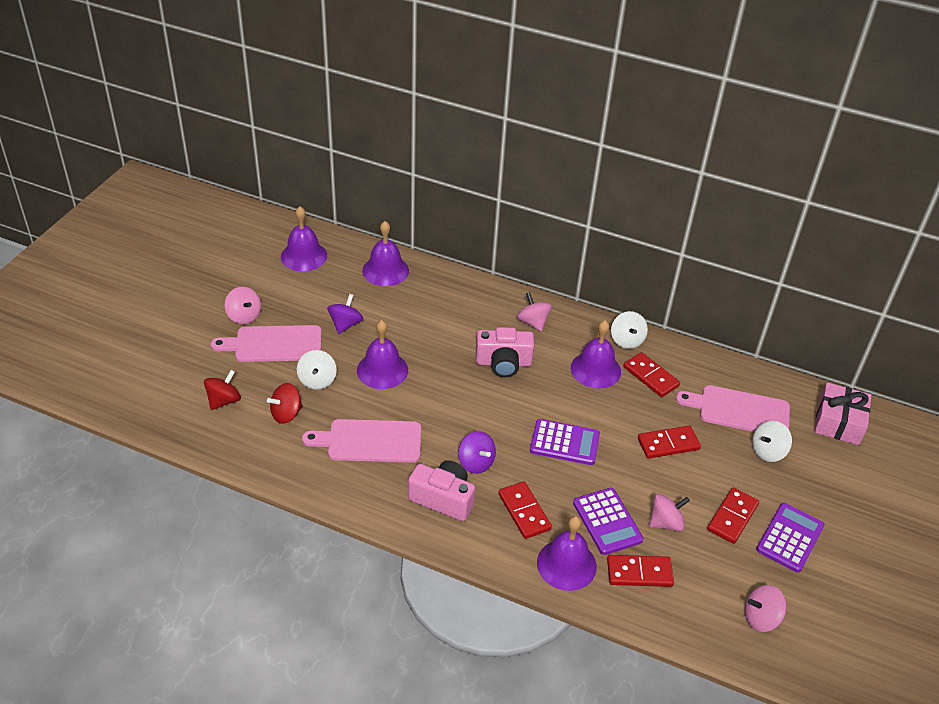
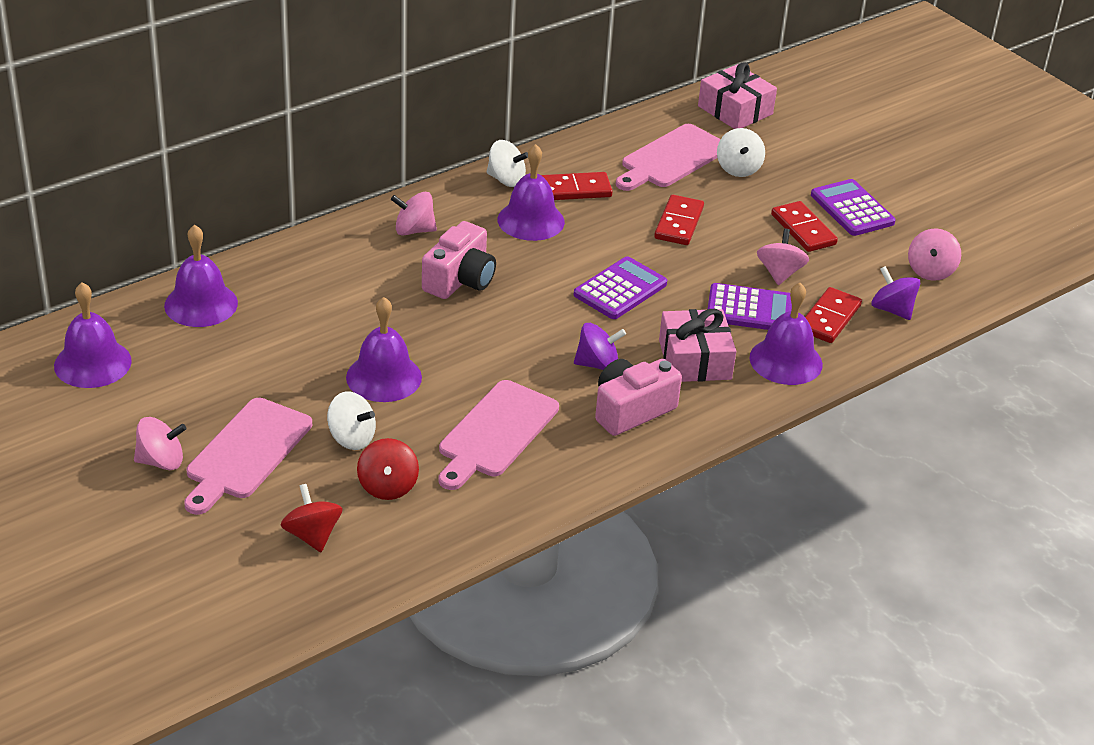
camera: 60 degrees left, 5 degrees down
purple spinning top [327,294,363,334] -> purple spinning top moved to [871,266,920,320]
red domino [498,481,552,539] -> pink gift [659,309,736,382]

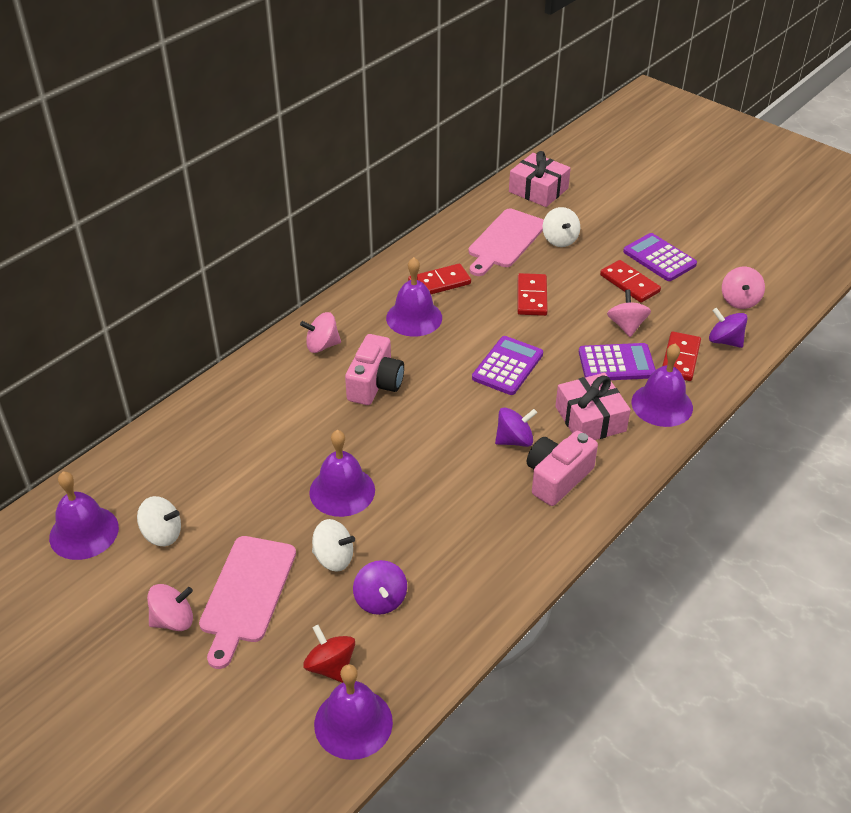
camera: 10 degrees left, 5 degrees up
purple bell [164,224,238,327] -> purple bell moved to [314,664,393,760]
red spinning top [357,438,419,500] -> purple spinning top [353,560,407,615]
pink cutting board [439,380,559,490] -> none
white spinning top [487,140,528,187] -> white spinning top moved to [137,496,181,546]

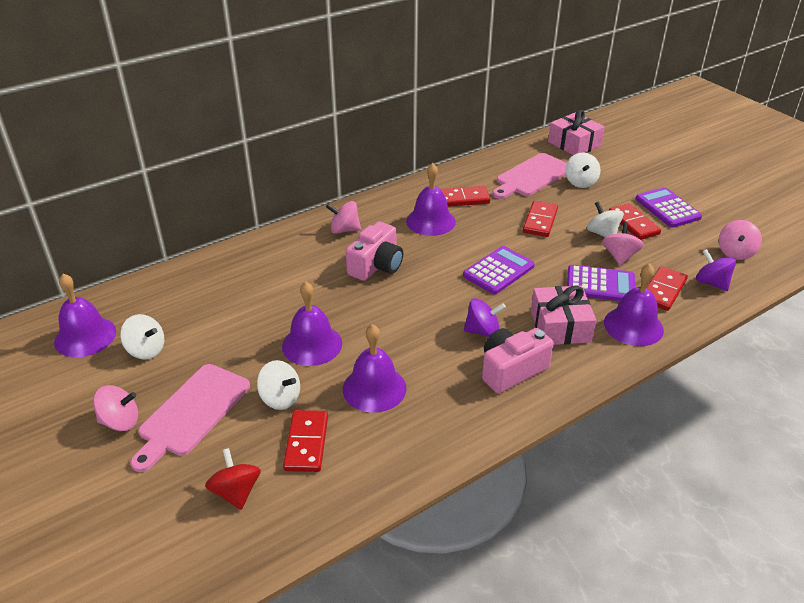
camera: 15 degrees right, 5 degrees down
purple bell [314,664,393,760] -> purple bell moved to [343,324,406,413]
purple spinning top [353,560,407,615] -> red domino [283,410,328,472]
none -> white spinning top [587,201,624,237]

